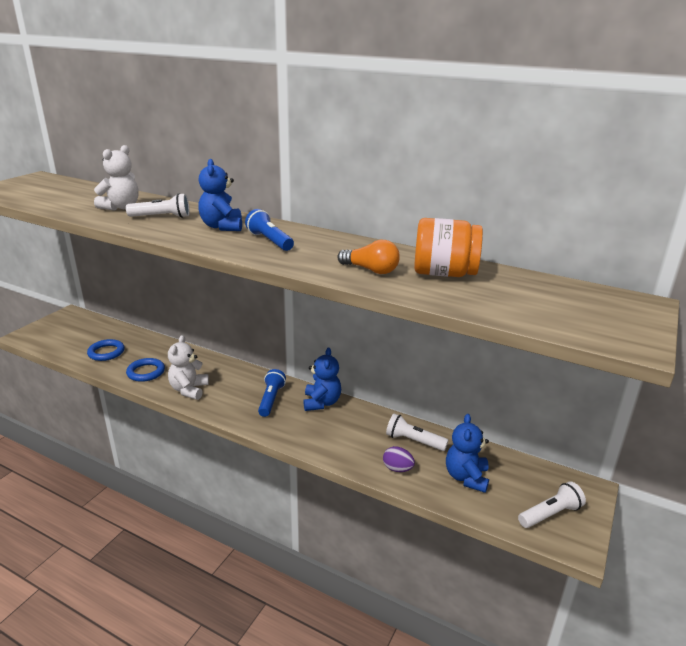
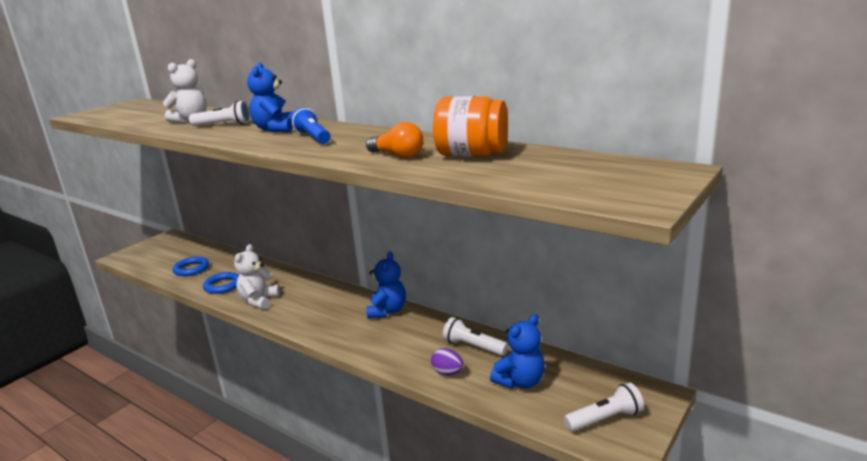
camera: 10 degrees right, 5 degrees down
blue flashlight [258,369,286,417] -> none
blue teddy bear [446,414,489,493] -> blue teddy bear turned 150 degrees counterclockwise [490,314,545,389]

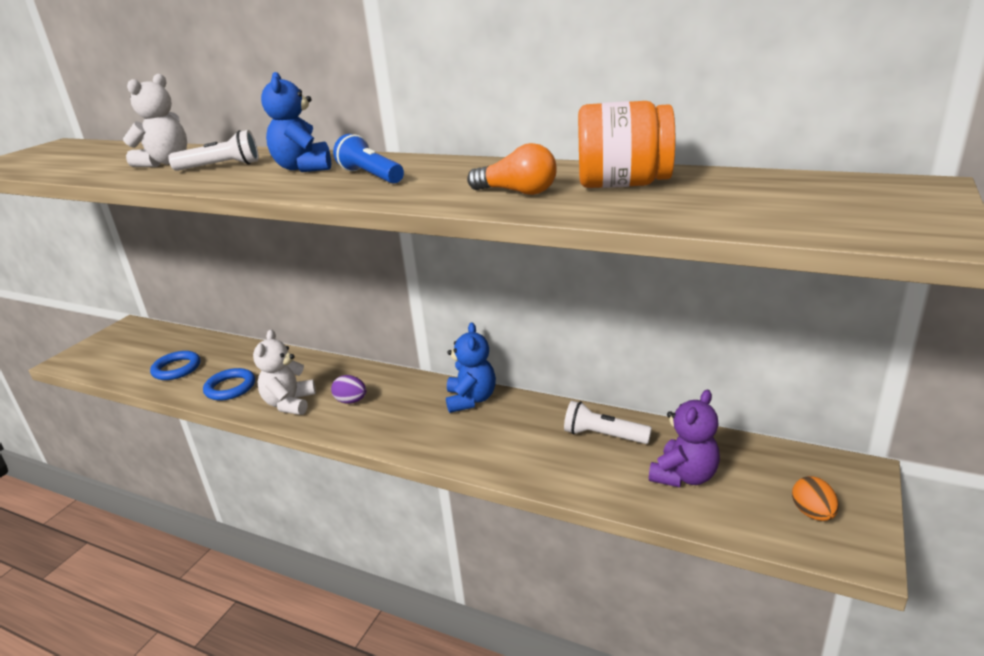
camera: 10 degrees left, 5 degrees up
purple egg [431,348,463,375] -> purple egg moved to [331,375,366,404]
blue teddy bear [490,314,545,389] -> purple teddy bear [649,390,720,487]
white flashlight [564,383,644,431] -> orange egg [792,476,839,521]

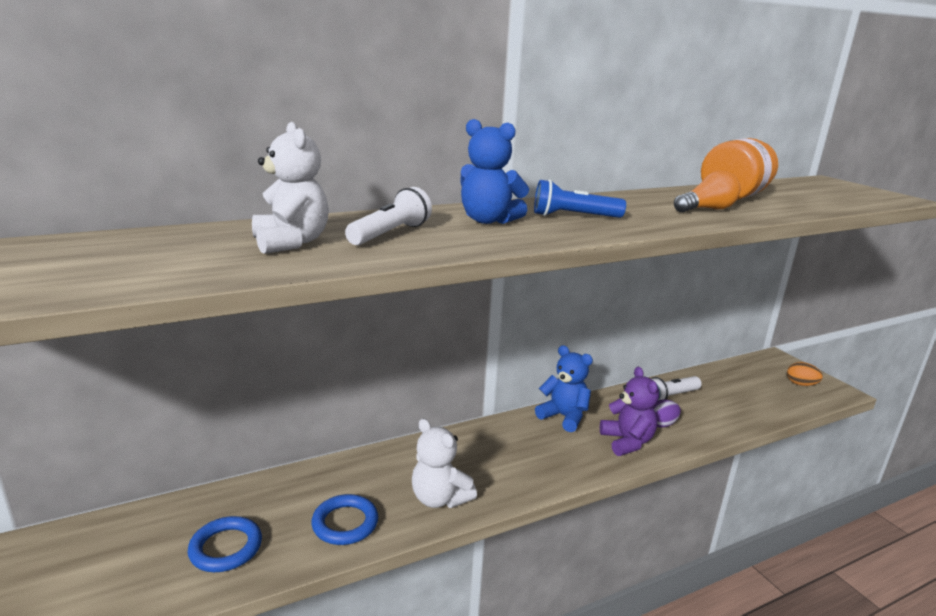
camera: 55 degrees left, 5 degrees down
purple egg [331,375,366,404] -> purple egg moved to [652,399,681,428]
purple teddy bear [649,390,720,487] -> purple teddy bear moved to [600,367,659,456]

